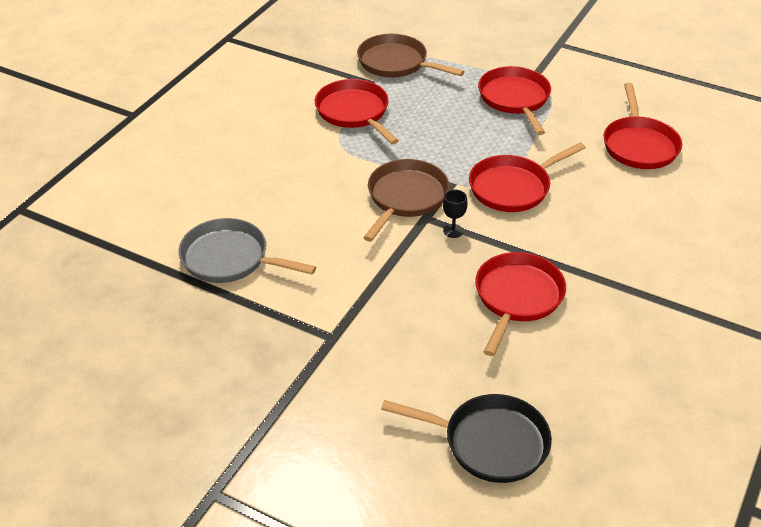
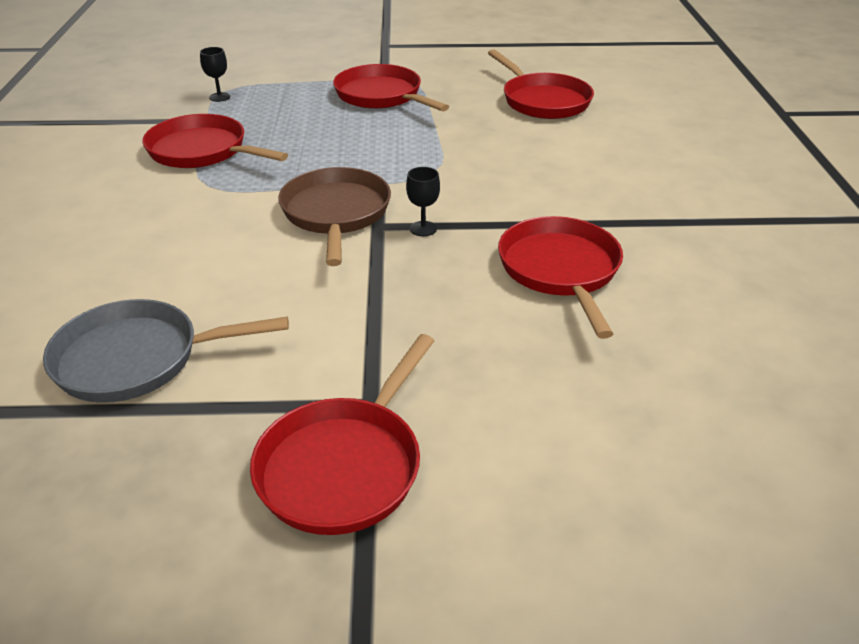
camera: 30 degrees left, 5 degrees down
brown pan [357,34,465,77] -> black goblet [200,47,230,102]
black pan [381,394,552,483] -> none
red pan [469,142,586,212] -> red pan moved to [250,334,434,535]

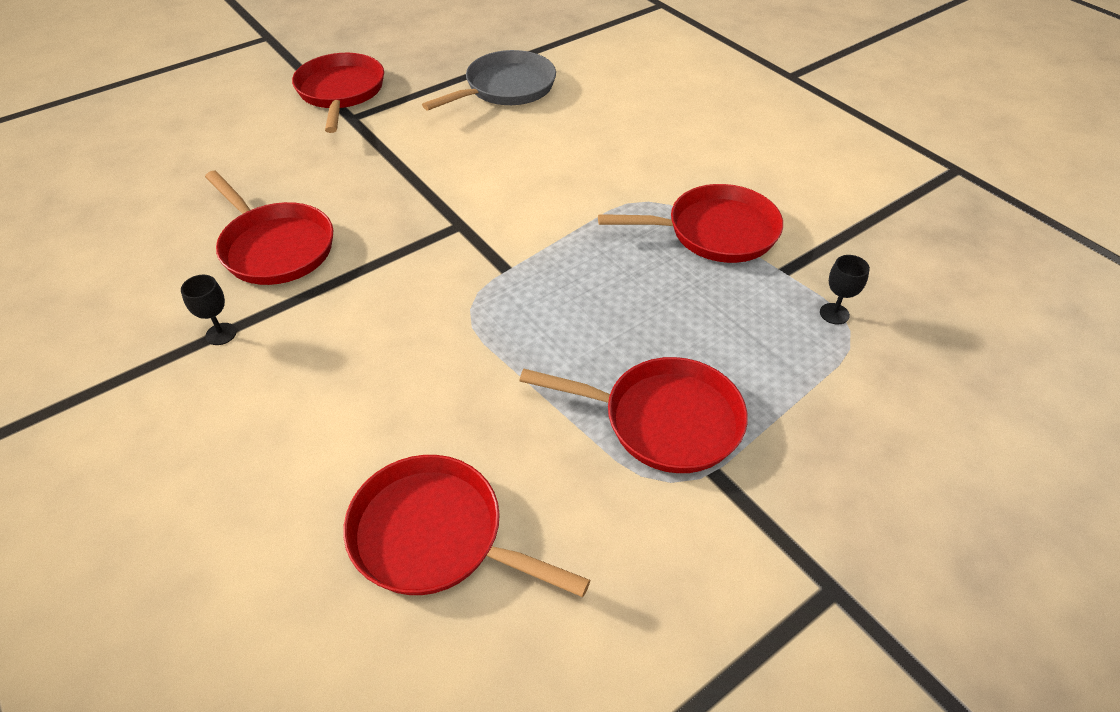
camera: 145 degrees right, 10 degrees up
brown pan [278,167,391,266] -> none
black goblet [406,167,440,236] -> black goblet moved to [181,275,237,345]

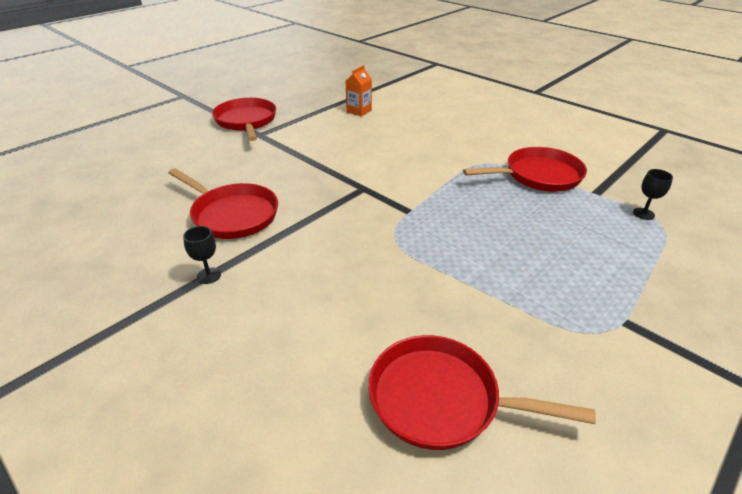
camera: 10 degrees left, 10 degrees down
grey pan [422,50,556,110] -> orange carton [346,65,372,116]
red pan [519,357,748,473] -> none

